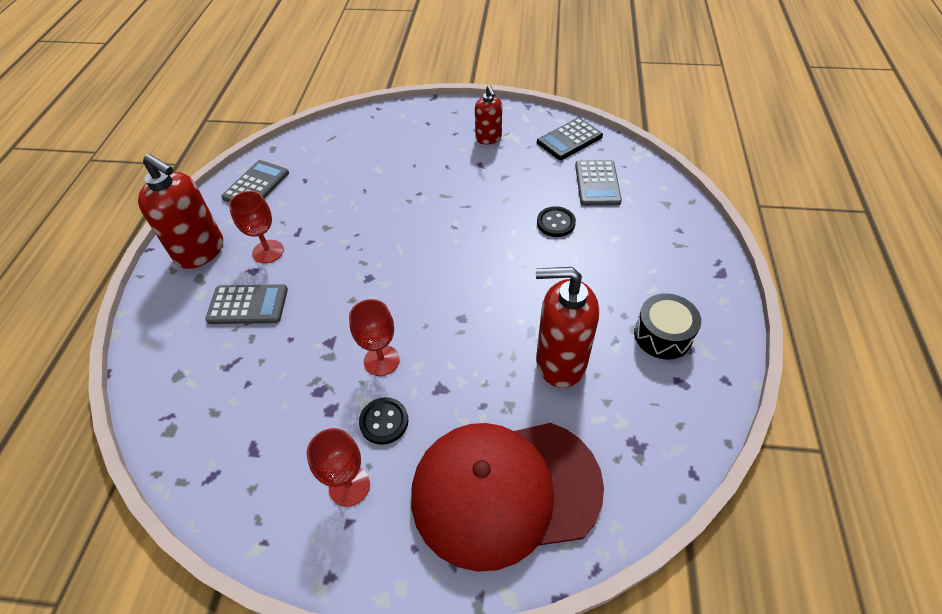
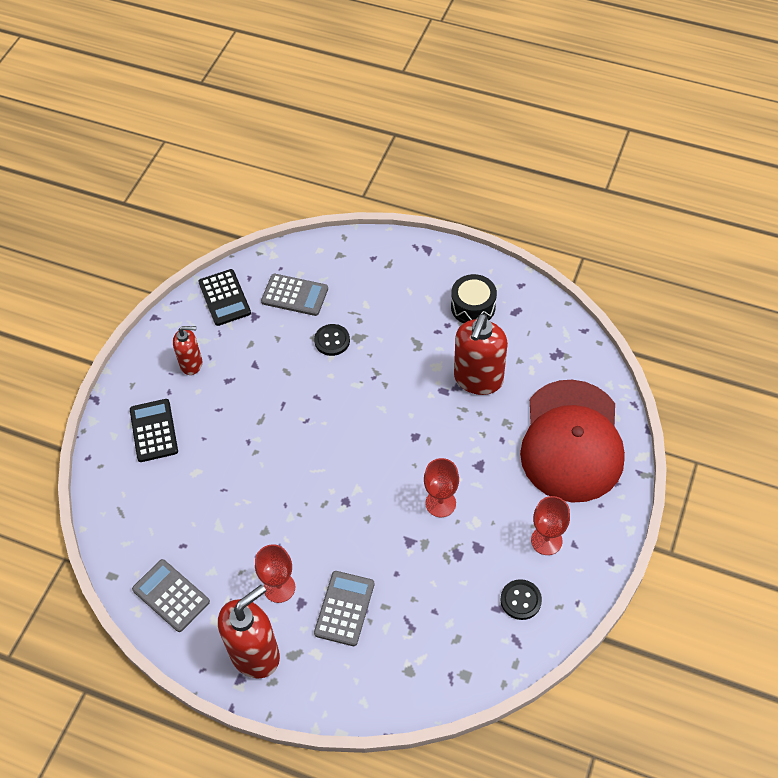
camera: 75 degrees left, 5 degrees up
black button [359,397,408,445] -> black button moved to [500,579,542,620]
none -> black calculator [130,399,178,462]

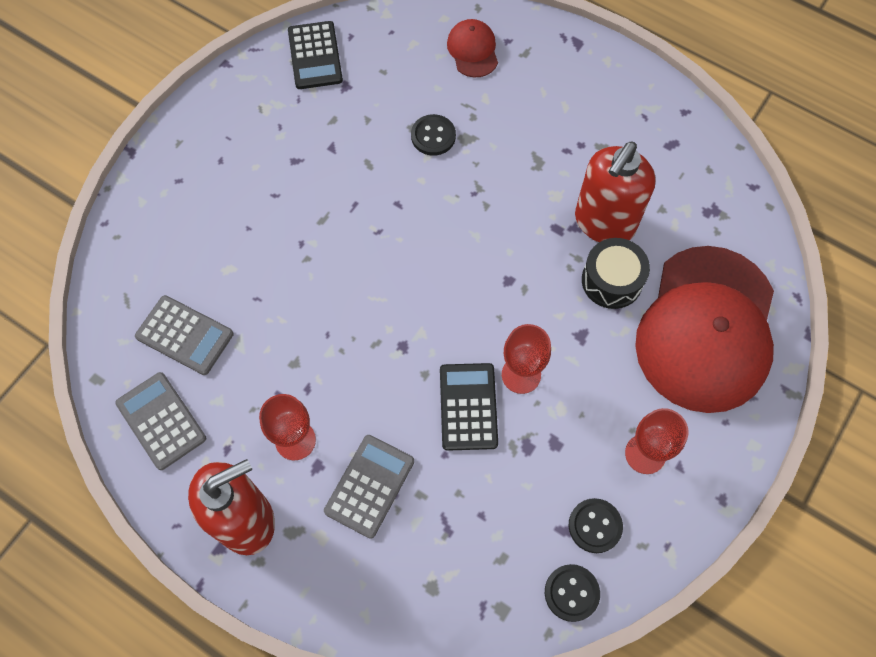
camera: 10 degrees right, 10 degrees up
black calculator [130,399,178,462] -> black calculator moved to [440,363,498,451]
red soap dispenser [173,326,202,375] -> none
grey calculator [261,274,328,316] -> grey calculator moved to [135,295,234,375]
black drum [451,274,497,324] -> black drum moved to [582,238,650,309]
none -> red cap [447,19,498,77]
none -> black button [545,564,600,622]

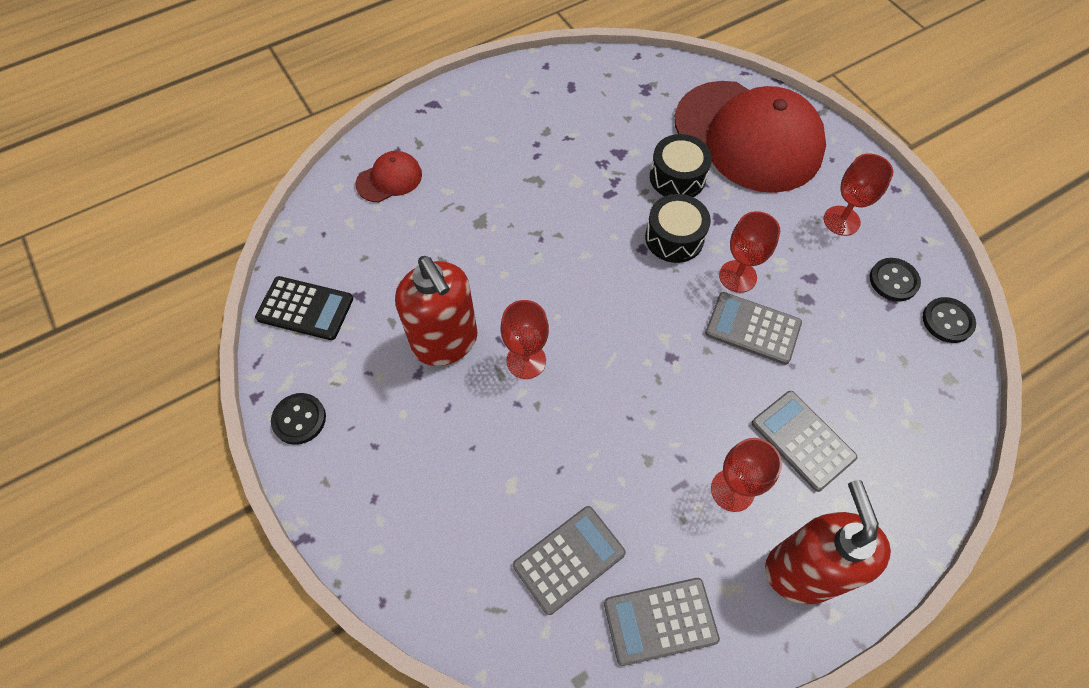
camera: 65 degrees left, 5 degrees down
black button [411,114,456,156] -> black button moved to [271,393,326,445]
black calculator [440,363,498,451] -> grey calculator [705,292,802,365]
red cap [447,19,498,77] -> red cap turned 135 degrees clockwise [355,151,422,202]
red soap dispenser [575,141,656,242] -> red soap dispenser moved to [395,256,478,366]
none -> red goblet [500,300,549,379]
none -> black drum [645,194,711,263]

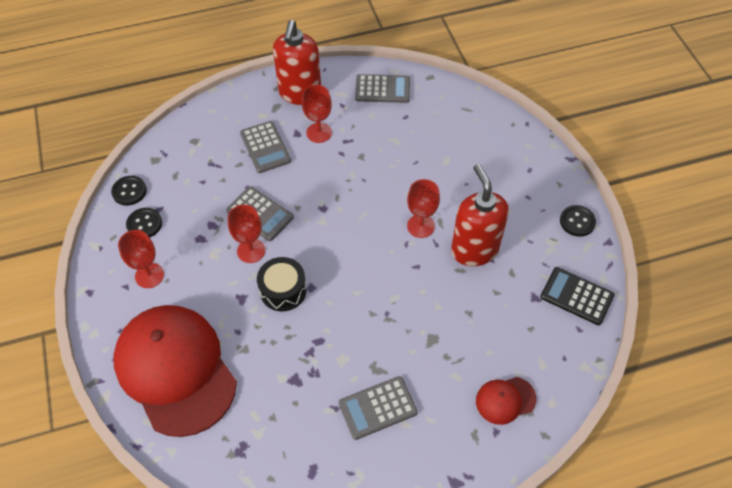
camera: 165 degrees left, 5 degrees down
grey calculator [513,506,626,615] -> grey calculator moved to [339,376,418,440]
black drum [650,134,712,197] -> none

